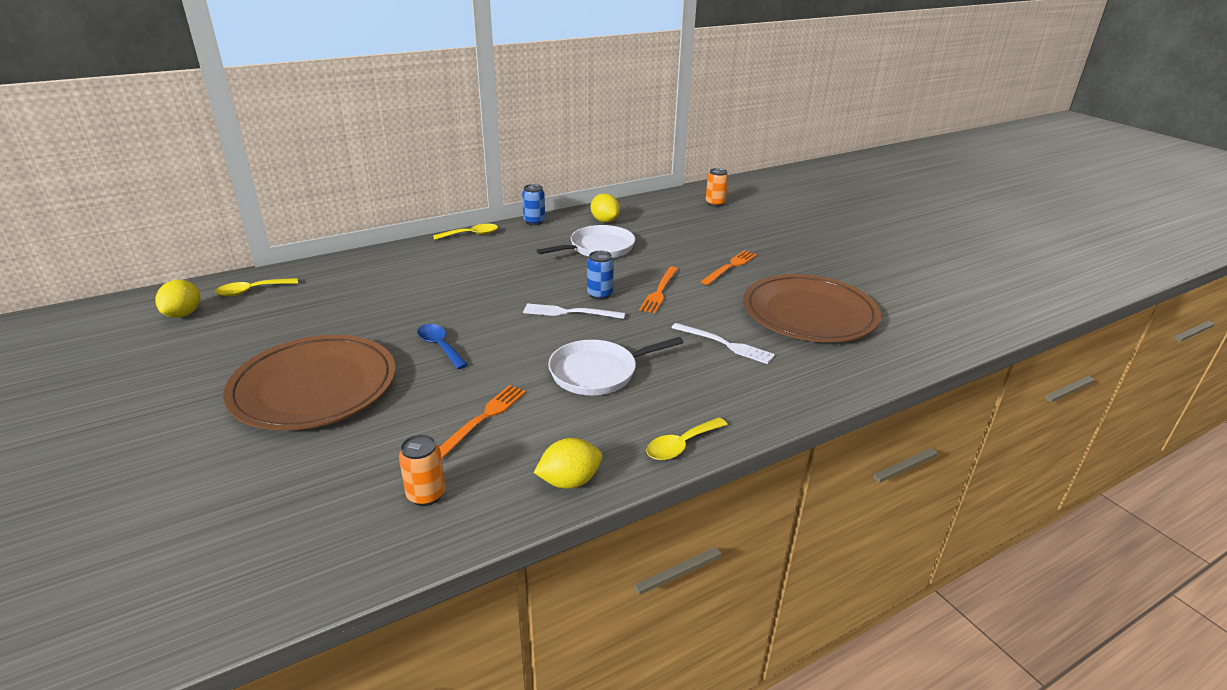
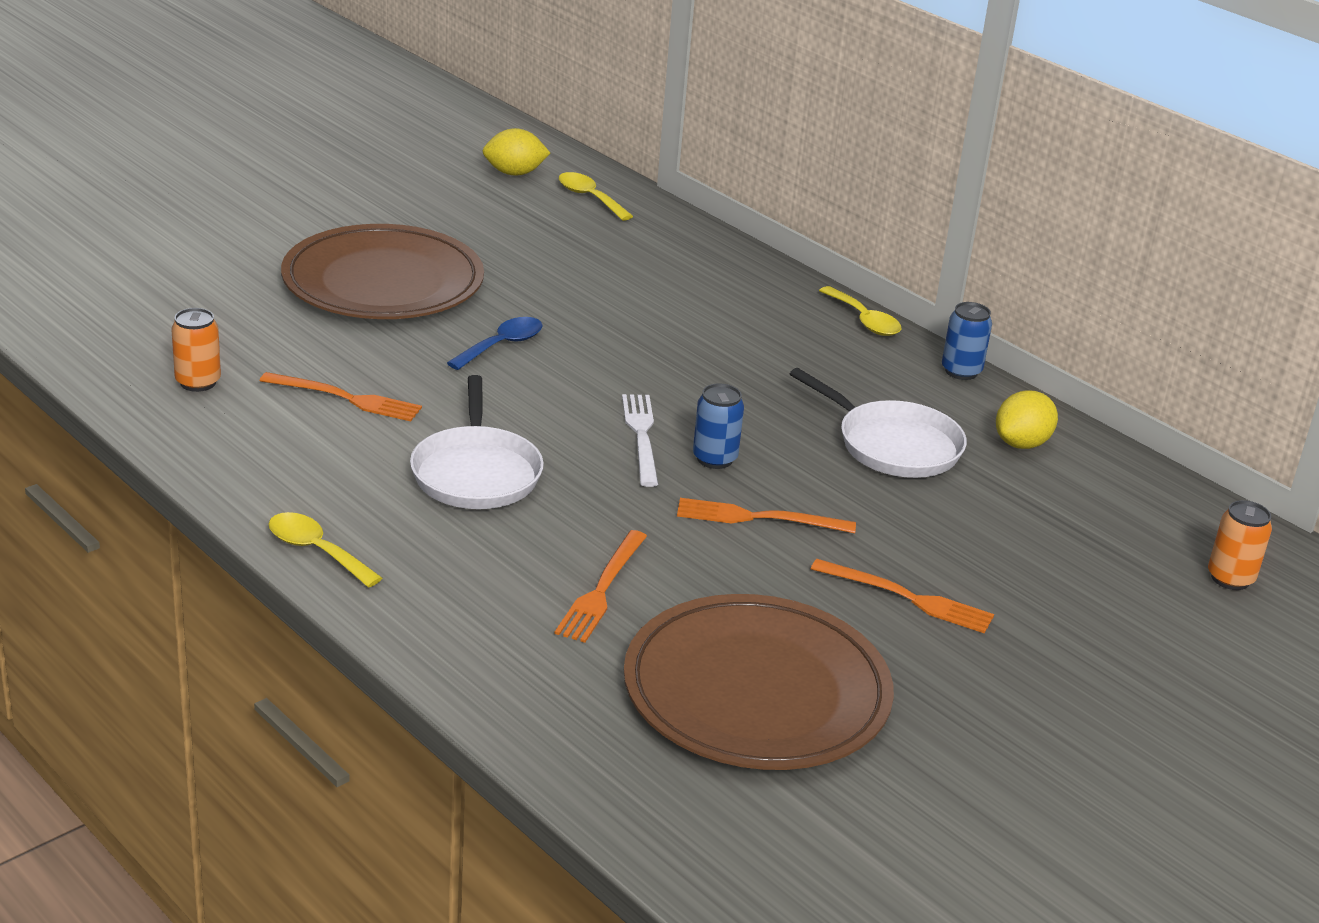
camera: 75 degrees right, 0 degrees up
yellow lemon [534,438,602,489] -> none
white pan [548,337,684,396] -> white pan turned 150 degrees counterclockwise [410,375,544,509]
white fork [672,323,775,364] -> orange fork [555,530,647,643]

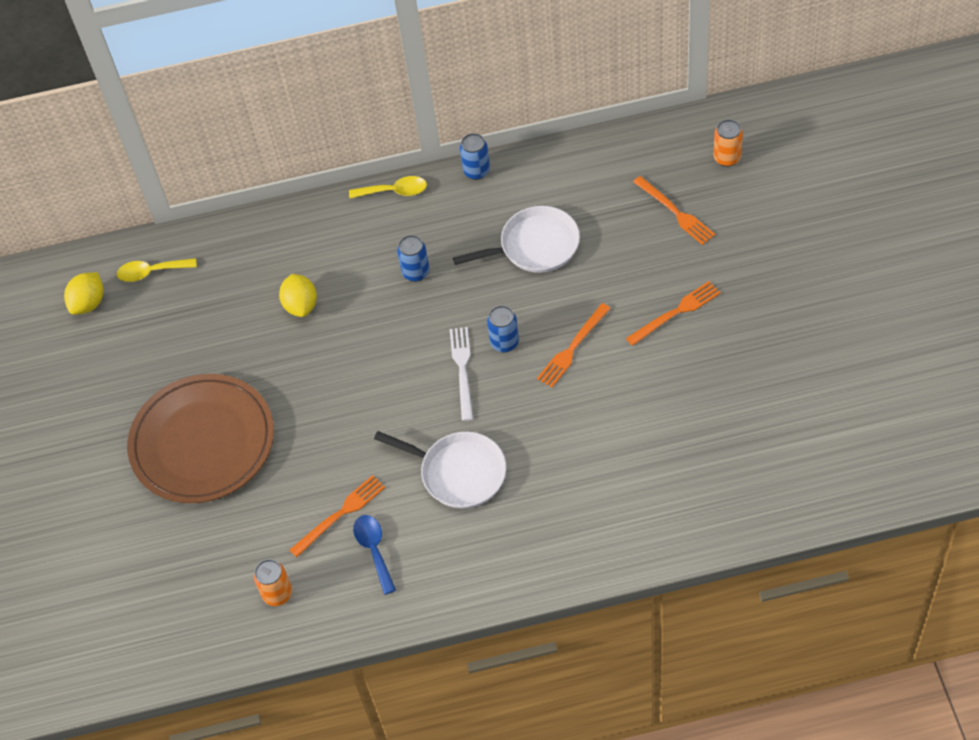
camera: 50 degrees left, 25 degrees up
yellow spoon [269,512,382,587] -> none
blue spoon [447,317,543,370] -> blue spoon moved to [353,515,396,595]
orange fork [555,530,647,643] -> orange fork moved to [633,176,715,245]
white fork [622,394,658,487] -> white fork turned 60 degrees clockwise [450,327,473,421]
brown plate [624,594,894,770] -> none
yellow lemon [996,391,1058,449] -> yellow lemon moved to [279,274,317,317]
none -> blue can [397,235,430,282]

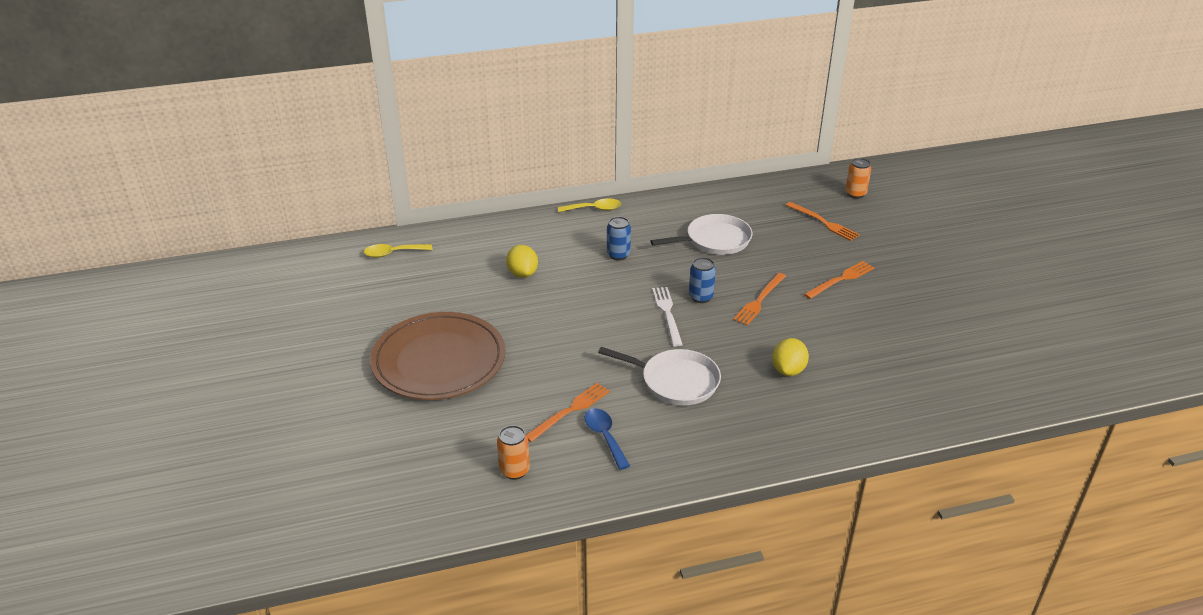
camera: 10 degrees left, 20 degrees down
yellow lemon [64,272,103,315] -> yellow lemon moved to [772,338,809,376]
blue can [460,133,490,180] -> none

